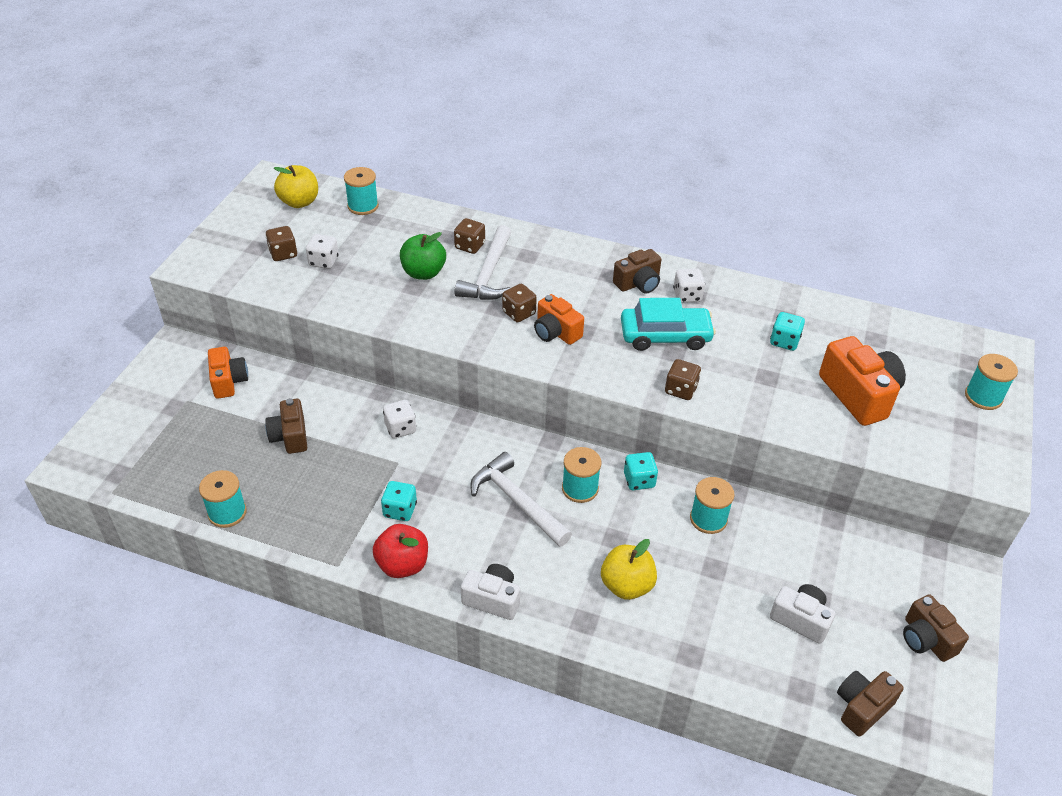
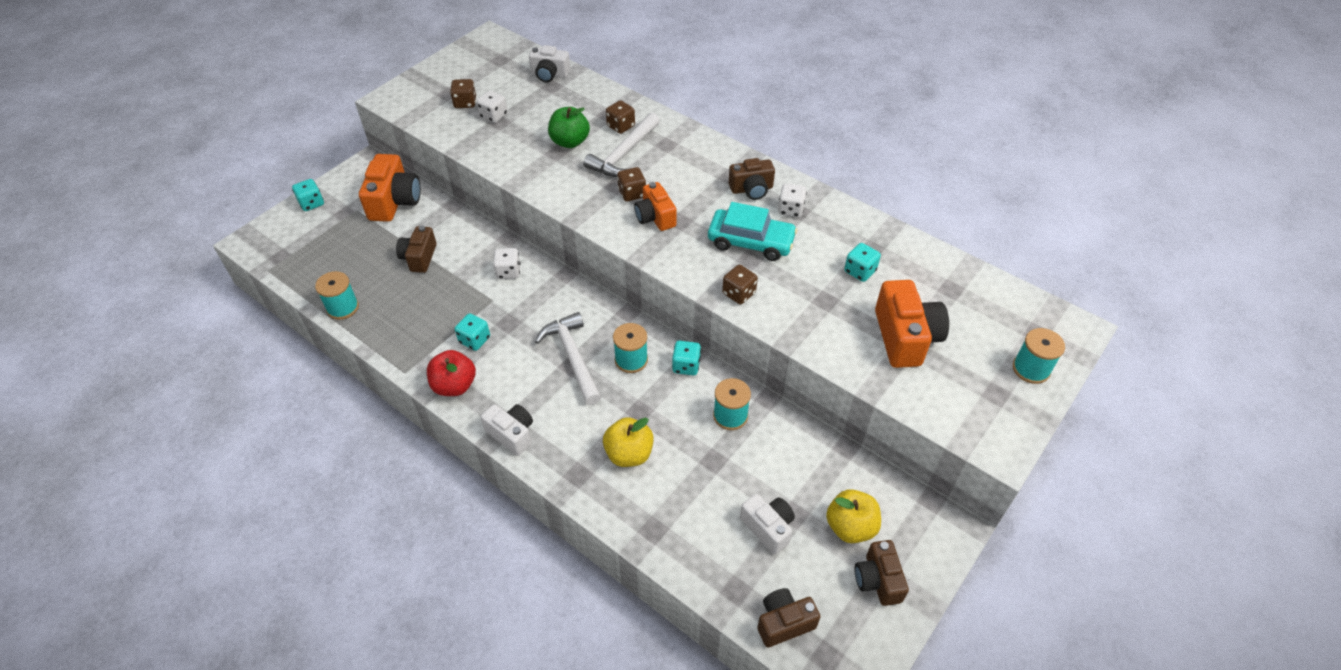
camera: 20 degrees right, 5 degrees up
orange camera [208,347,248,399] -> orange camera [359,154,421,222], size x1.56
yellow apple [274,165,318,208] -> yellow apple moved to [826,489,881,543]
turquoise spool [344,167,379,215] -> white camera [529,45,570,82]
none -> turquoise dice [292,179,324,211]

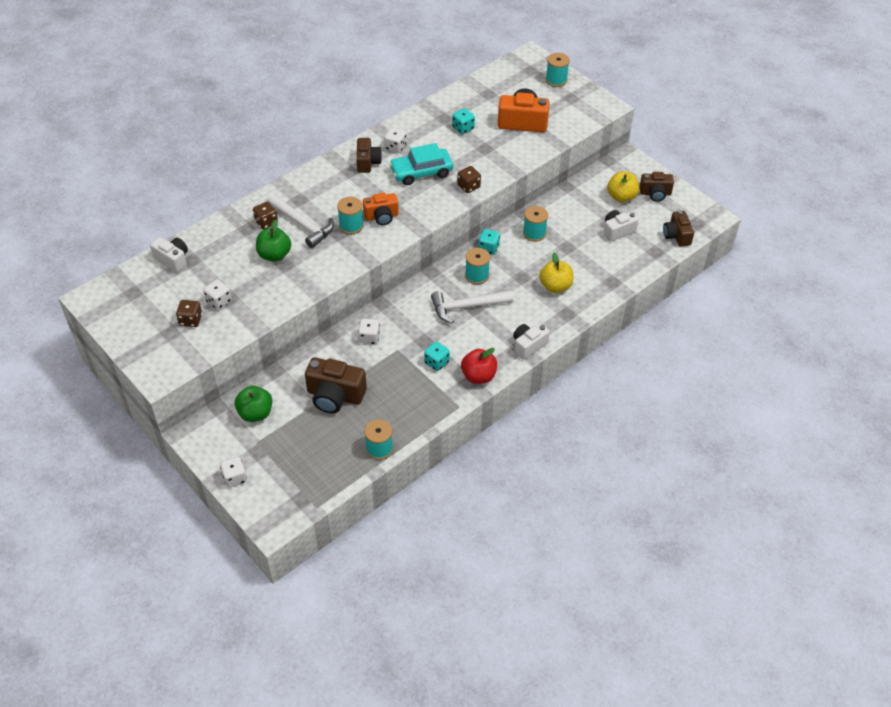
camera: 80 degrees left, 0 degrees up
turquoise dice [292,179,324,211] -> white dice [220,457,247,488]
orange camera [359,154,421,222] -> green apple [235,386,272,422]
brown camera [396,226,437,273] -> brown camera [305,357,367,413], size x1.56
white camera [529,45,570,82] -> white camera turned 75 degrees counterclockwise [150,237,188,273]
brown dice [617,167,646,202] -> turquoise spool [337,197,364,234]
turquoise car [708,202,797,261] -> turquoise car turned 135 degrees counterclockwise [389,143,453,185]

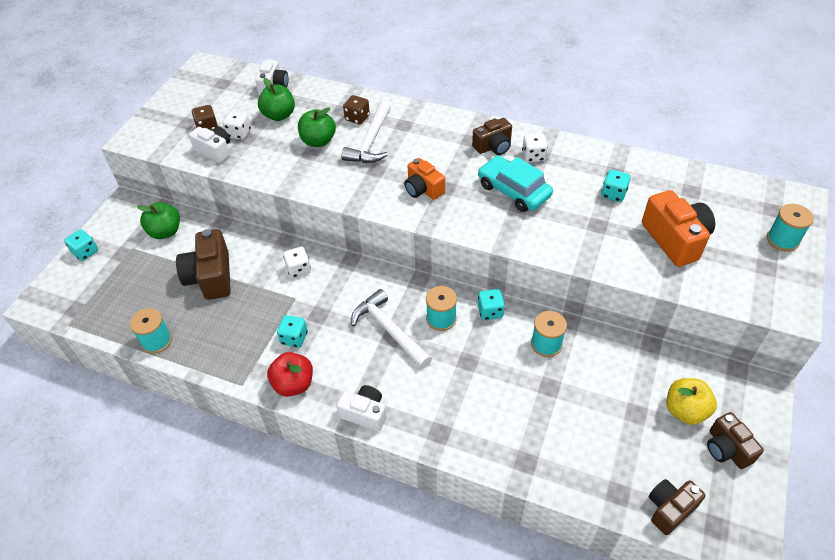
camera: 65 degrees right, 0 degrees up
white dice [220,457,247,488] -> turquoise dice [64,229,98,261]
turquoise spool [337,197,364,234] -> none
brown dice [457,166,481,193] -> none
yellow apple [539,253,573,293] -> none
white camera [604,210,638,242] -> white camera moved to [189,127,230,163]
none -> green apple [258,78,295,121]

